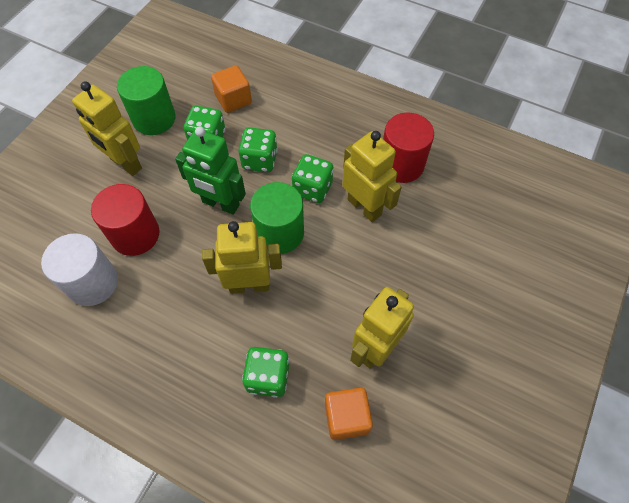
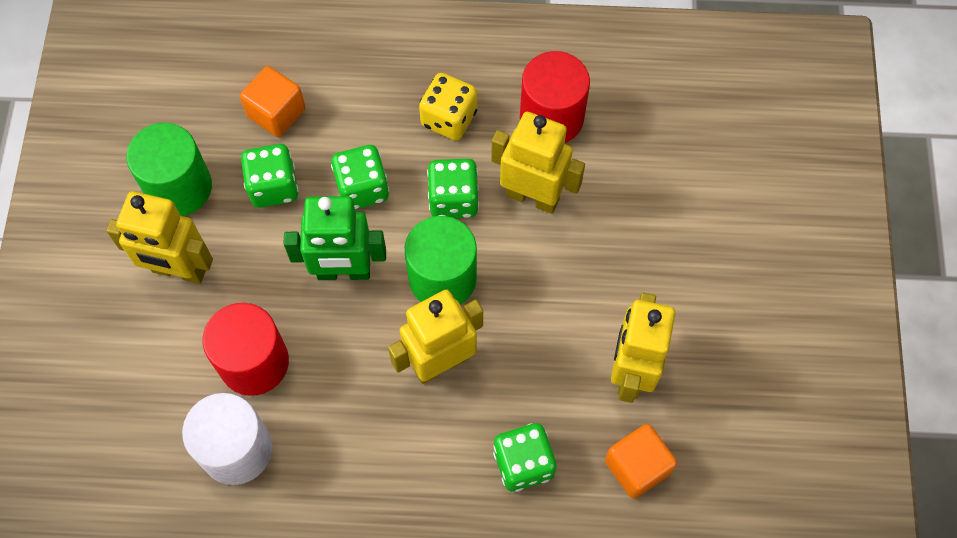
camera: 25 degrees left, 5 degrees up
none -> yellow dice [419,73,477,141]

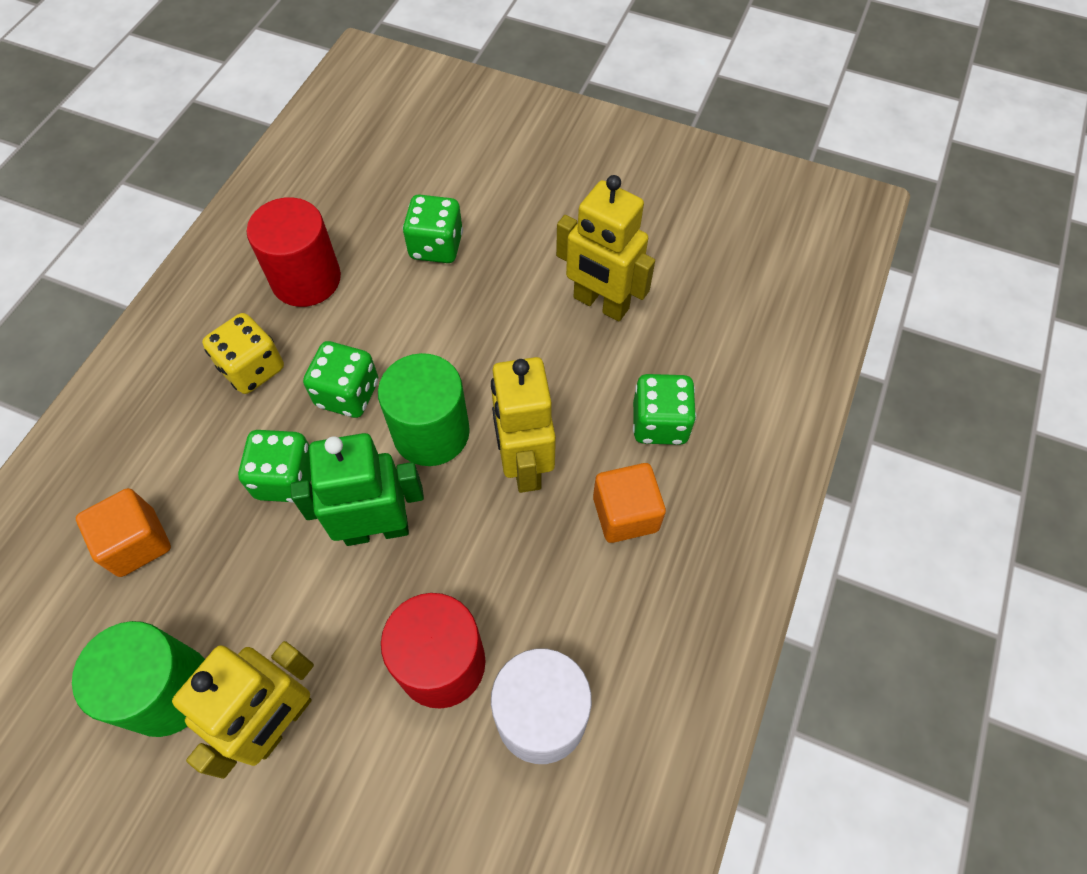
camera: 70 degrees left, 5 degrees down
green dice [241,144,299,208] -> green dice moved to [403,195,463,263]
green robot [283,196,386,280] -> green robot turned 120 degrees counterclockwise [290,433,424,546]
yellow robot [491,112,585,214] -> none
orange cube [605,424,677,499] -> orange cube moved to [593,463,666,543]

